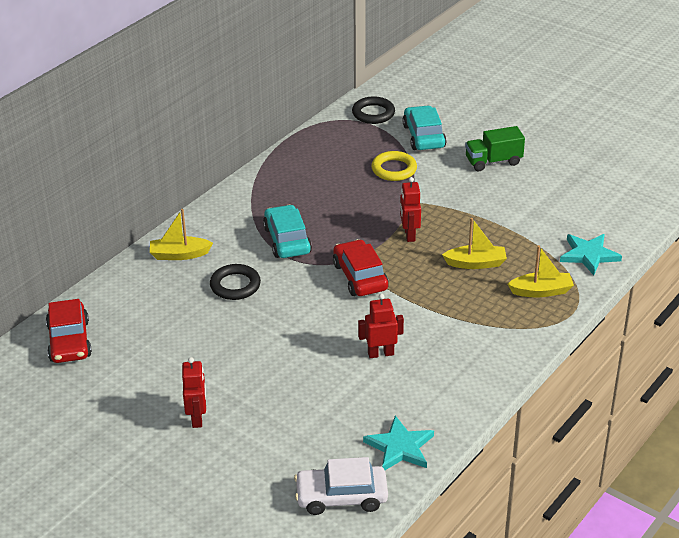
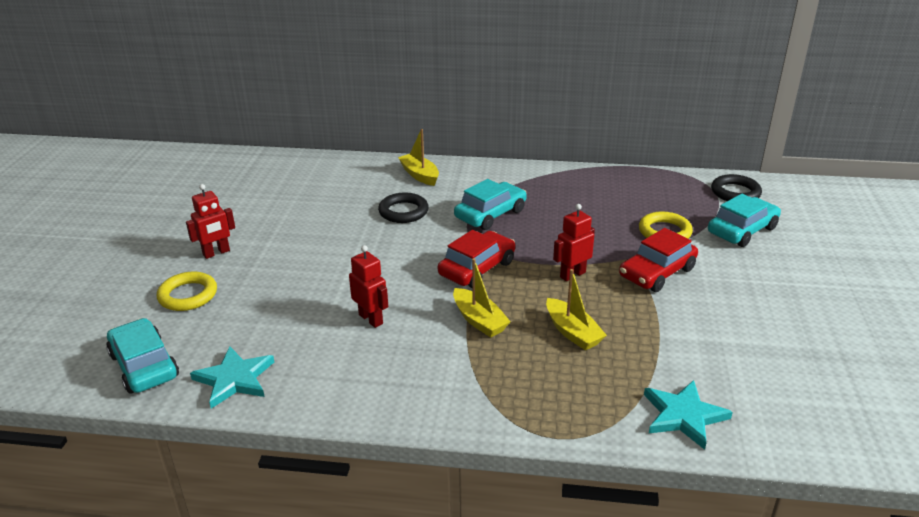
camera: 60 degrees right, 5 degrees down
red car [46,299,92,363] -> red car moved to [619,228,698,292]
white car [294,457,388,515] -> turquoise car [106,318,179,394]
green truck [465,126,525,171] -> none
yellow boat [508,245,574,297] -> yellow boat moved to [453,258,511,337]
none -> yellow ring [157,272,217,311]

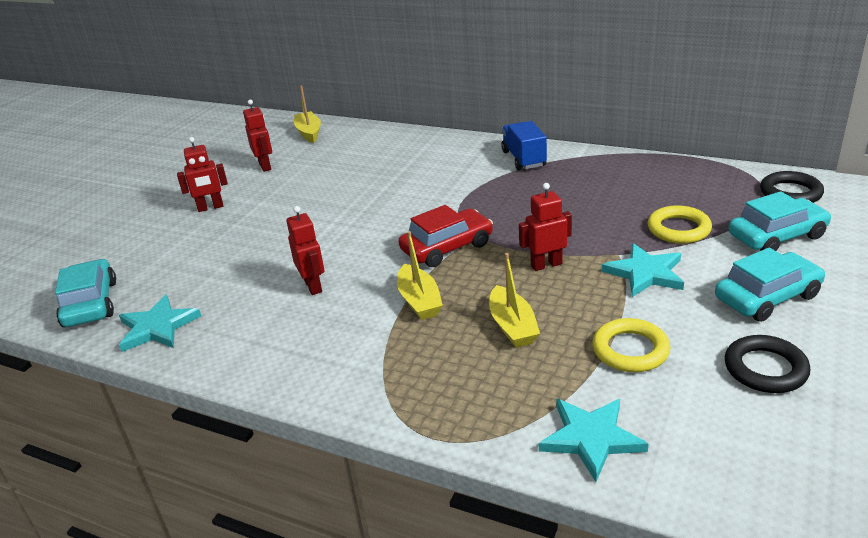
camera: 20 degrees right, 0 degrees up
yellow ring [157,272,217,311] -> yellow ring moved to [592,318,670,372]
black ring [378,192,429,223] -> black ring moved to [725,335,811,393]
yellow boat [398,129,439,186] -> yellow boat moved to [294,85,321,143]
turquoise car [454,179,527,230] -> turquoise car moved to [715,248,825,322]
red car [619,228,698,292] -> turquoise star [602,243,684,297]
none -> red robot [243,99,272,172]
none -> blue truck [501,121,547,170]

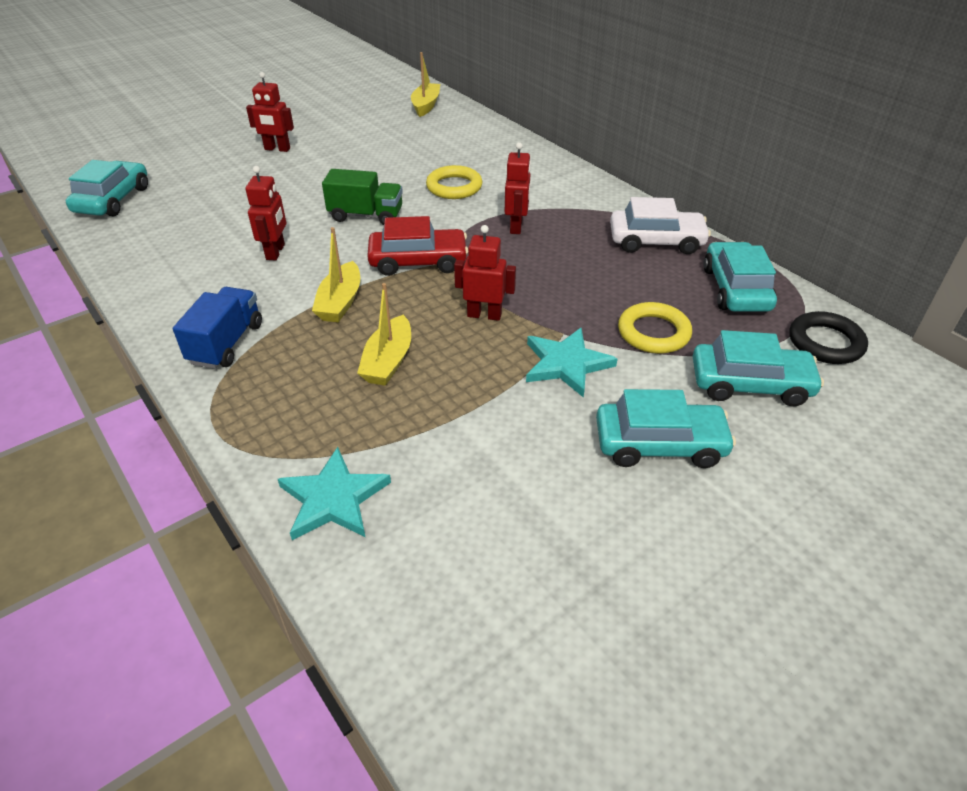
camera: 25 degrees right, 10 degrees up
turquoise star [119,295,201,352] -> none
red robot [243,99,272,172] -> red robot moved to [505,142,531,234]
blue truck [501,121,547,170] -> blue truck moved to [173,287,262,369]
yellow ring [592,318,670,372] -> yellow ring moved to [426,165,483,199]
black ring [725,335,811,393] -> none
none -> green truck [322,169,403,225]
none -> white car [610,197,711,254]
none -> turquoise car [703,242,777,312]

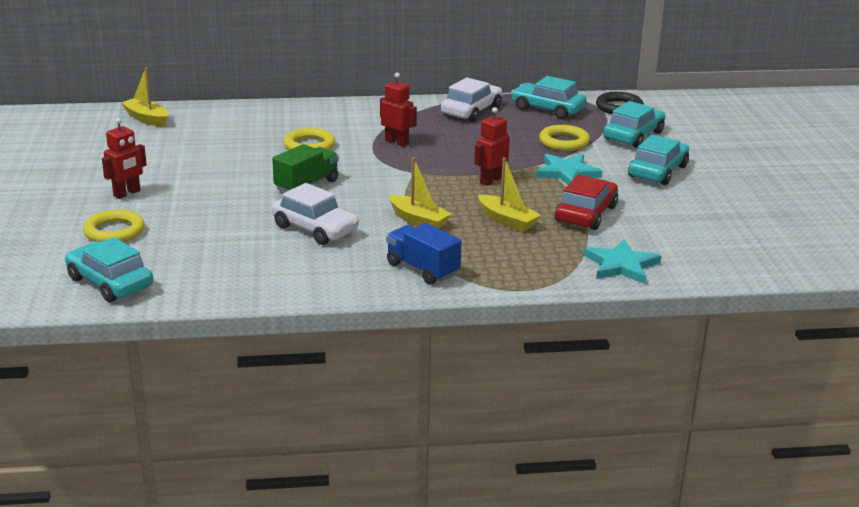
camera: 60 degrees left, 15 degrees down
red robot [245,166,286,260] -> white car [272,183,359,245]
red car [367,216,468,276] -> red car moved to [555,175,618,230]
none -> yellow ring [83,209,145,242]

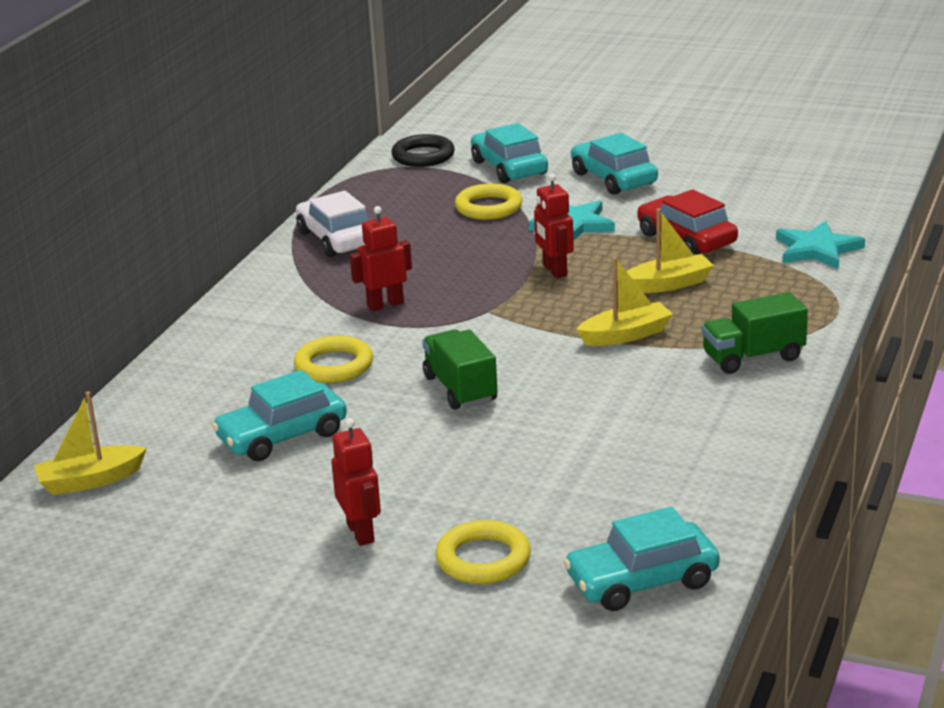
camera: 60 degrees left, 0 degrees up
white car [272,183,359,245] -> none
blue truck [386,223,461,285] -> green truck [702,292,808,374]
turquoise car [511,76,587,119] -> turquoise car moved to [212,370,347,461]

